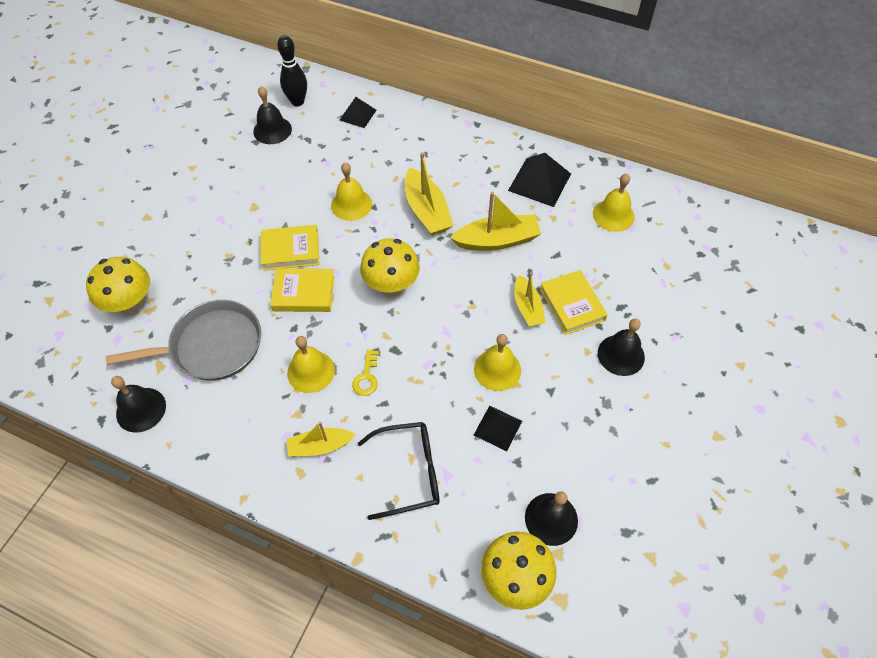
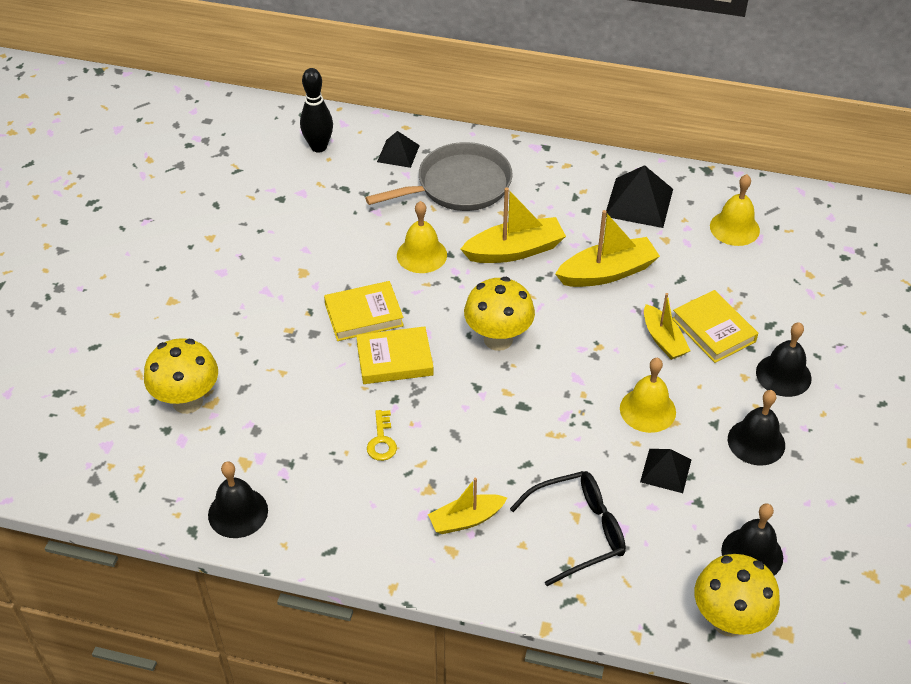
camera: 10 degrees left, 10 degrees down
grey pan [106,300,261,381] -> grey pan moved to [365,142,513,211]
black bell [253,86,292,144] -> black bell moved to [728,390,785,466]
yellow bell [287,336,335,393] -> none
yellow key [352,349,379,396] -> yellow key moved to [367,410,397,461]
yellow boat [405,152,454,236] -> yellow boat turned 75 degrees counterclockwise [461,187,566,263]

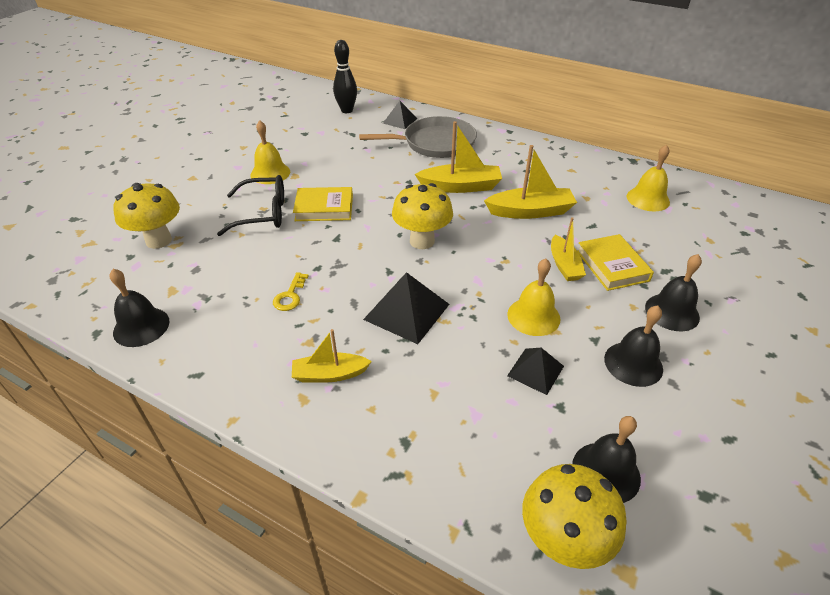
camera: 15 degrees right, 5 degrees down
yellow book [356,326,434,384] -> none
yellow bell [397,201,447,273] -> yellow bell moved to [251,120,290,184]
black glasses [510,471,626,586] -> black glasses moved to [217,175,284,236]
black pyramid [606,165,673,228] -> black pyramid moved to [363,272,449,344]

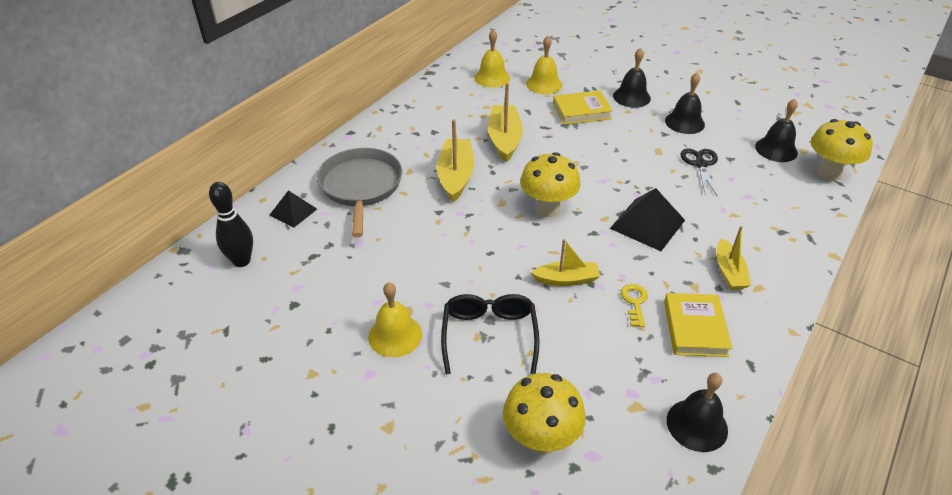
camera: 85 degrees left, 0 degrees up
yellow key [273,272,308,311] -> yellow key turned 105 degrees counterclockwise [621,284,648,327]
yellow book [293,187,353,221] -> yellow book moved to [664,293,732,357]
yellow bell [507,259,560,336] -> yellow bell moved to [526,36,562,94]
black pyramid [507,348,564,395] -> black scissors [680,148,718,197]
yellow boat [551,217,586,281] -> yellow boat moved to [531,239,600,286]

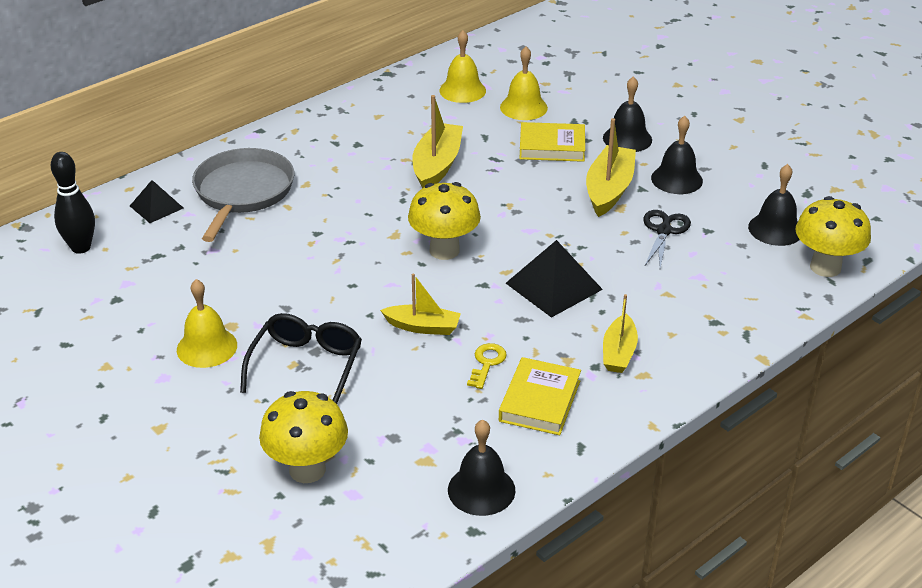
camera: 15 degrees right, 5 degrees down
yellow boat [437,119,474,202] -> yellow boat moved to [586,118,636,217]

